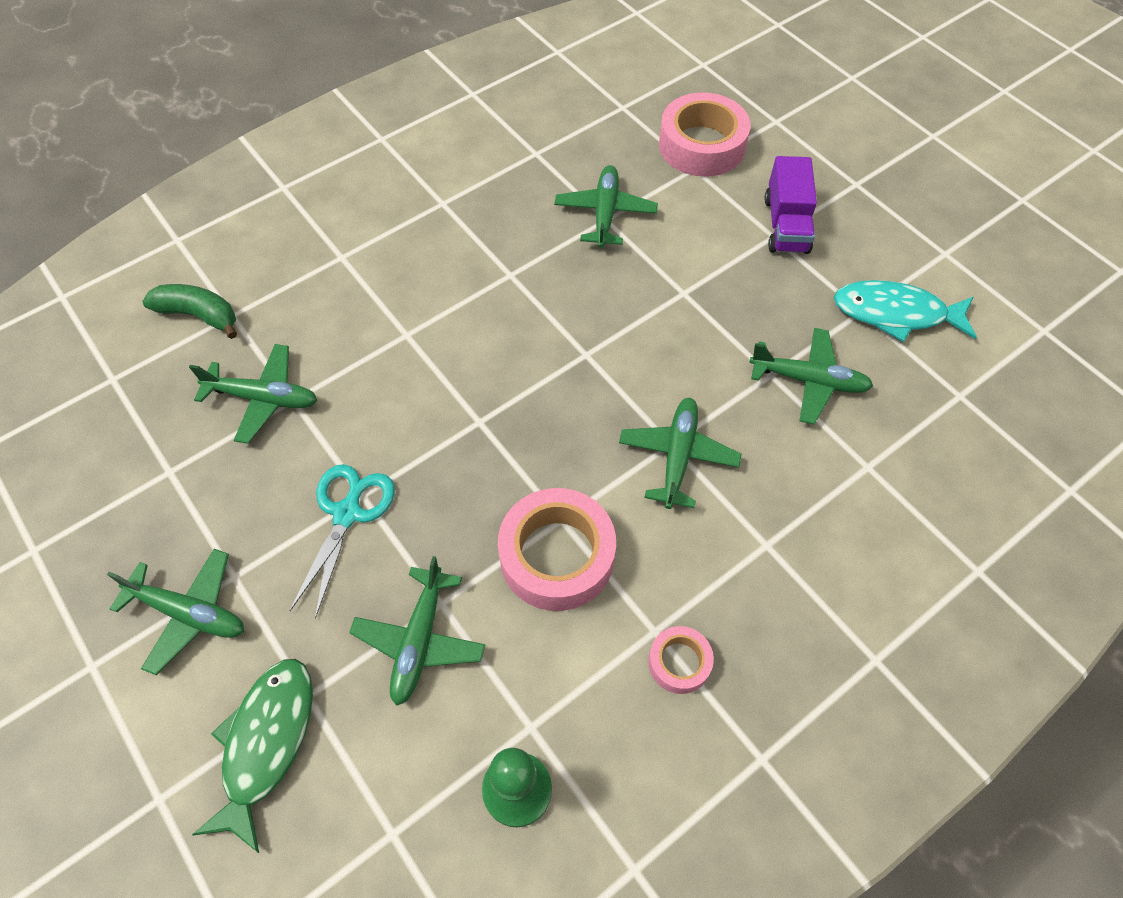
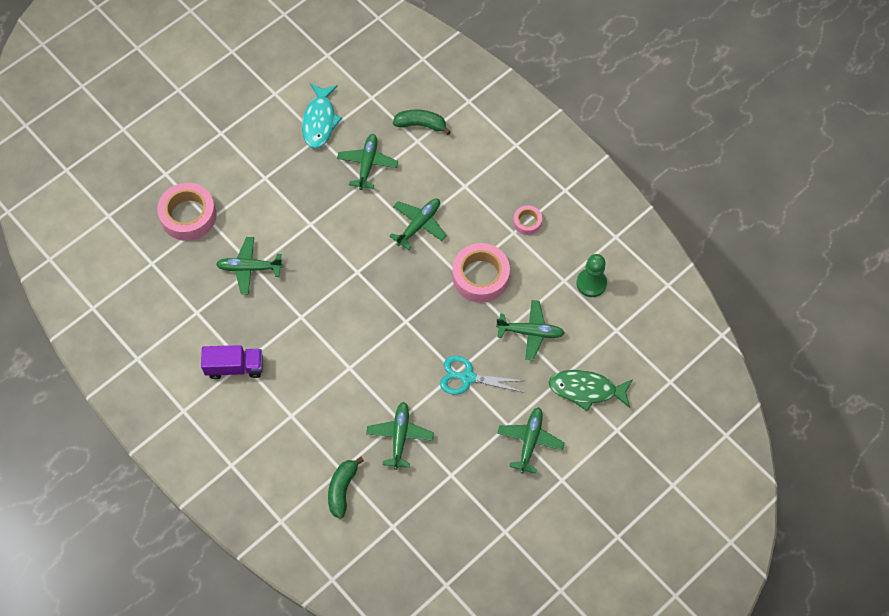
camera: 95 degrees left, 5 degrees up
green plane [619,398,742,509] -> green plane turned 120 degrees clockwise [389,199,447,250]
purple truck [765,156,817,254] -> purple truck moved to [201,345,263,379]
none -> green banana [393,110,451,135]

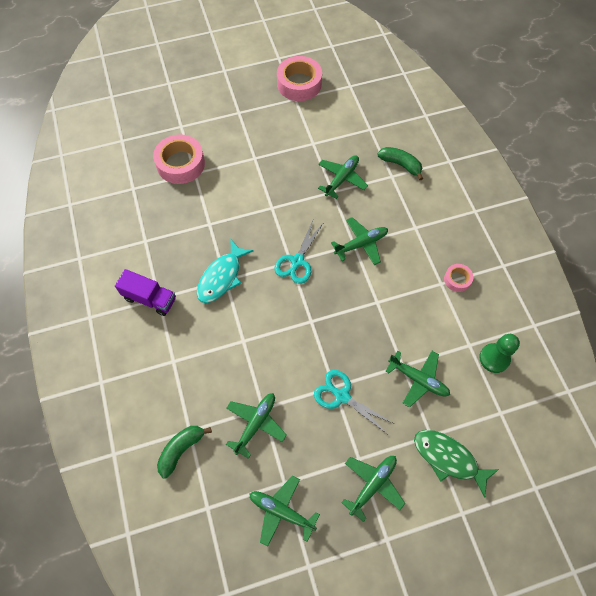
camera: 25 degrees right, 0 degrees up
green plane [216,237,283,294] -> green plane moved to [250,475,320,547]
turquoise fish [302,83,342,149] -> turquoise fish moved to [197,240,254,303]
pink tape [452,243,510,303] -> pink tape moved to [277,56,322,101]
none -> turquoise scissors [275,220,324,284]

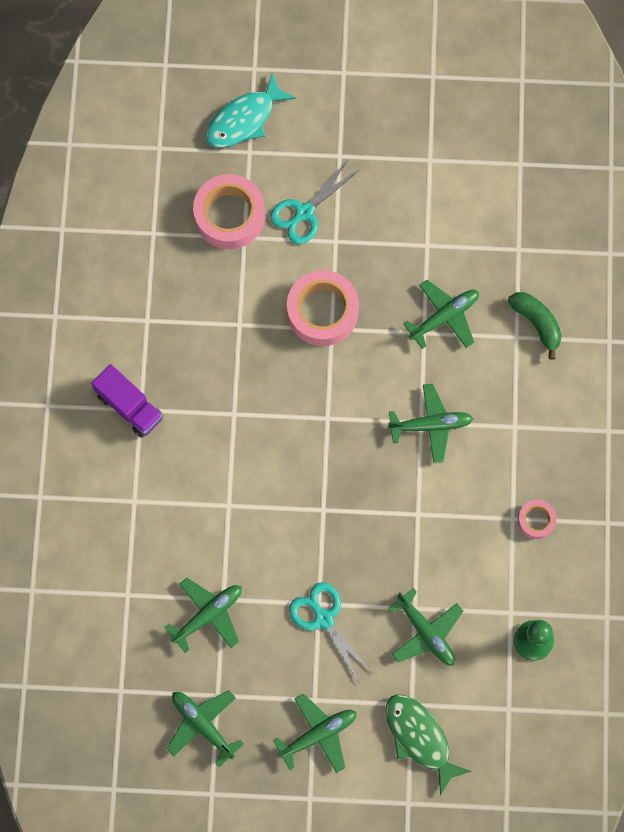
camera: 20 degrees right, 10 degrees up
green banana [157,426,212,478] -> none
turquoise fish [197,240,254,303] -> turquoise fish moved to [206,72,296,148]
turquoise scissors [275,220,324,284] -> turquoise scissors moved to [270,162,358,244]
pink tape [277,56,322,101] -> pink tape moved to [287,270,359,346]

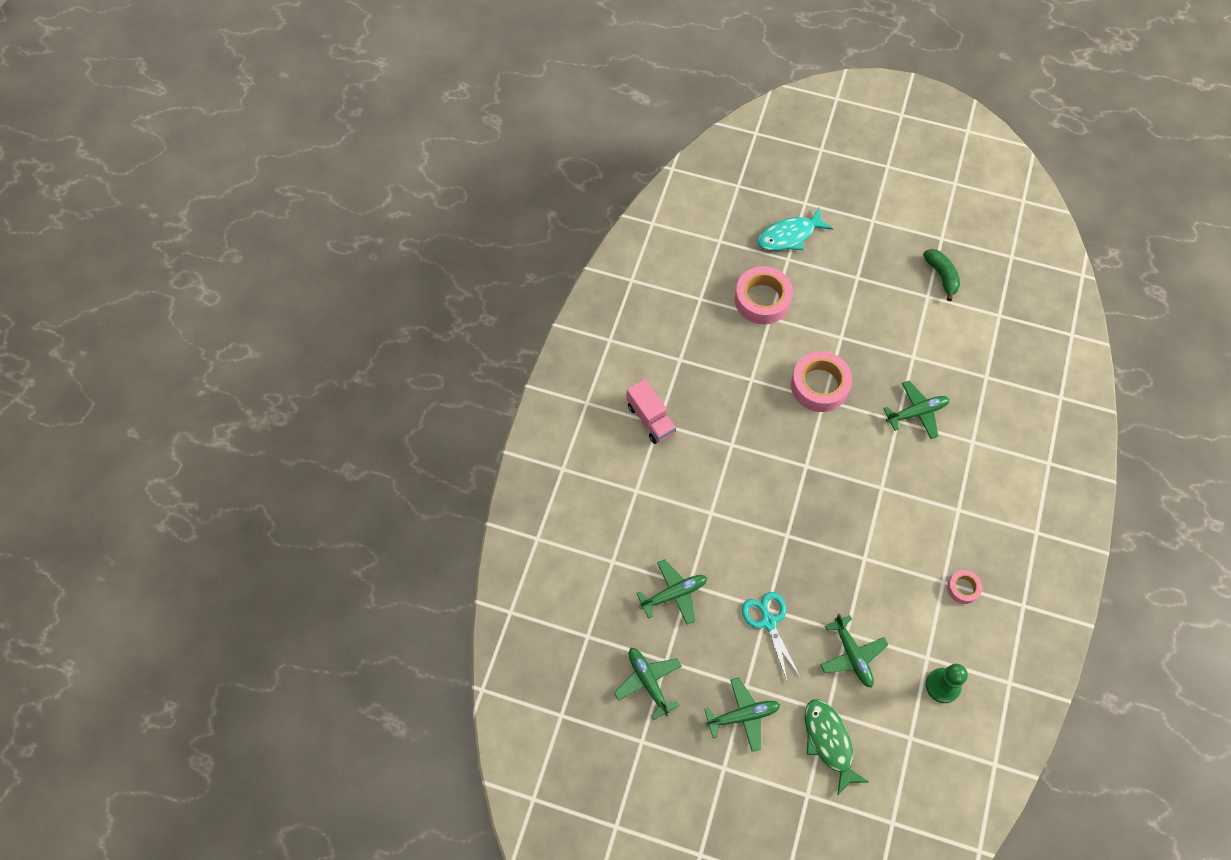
camera: 15 degrees right, 10 degrees down
purple truck [91,364,163,438] -> pink truck [627,379,676,444]
turquoise scissors [270,162,358,244] -> none
green plane [387,384,473,463] -> none
green banana [508,292,562,360] -> green banana moved to [923,249,960,301]

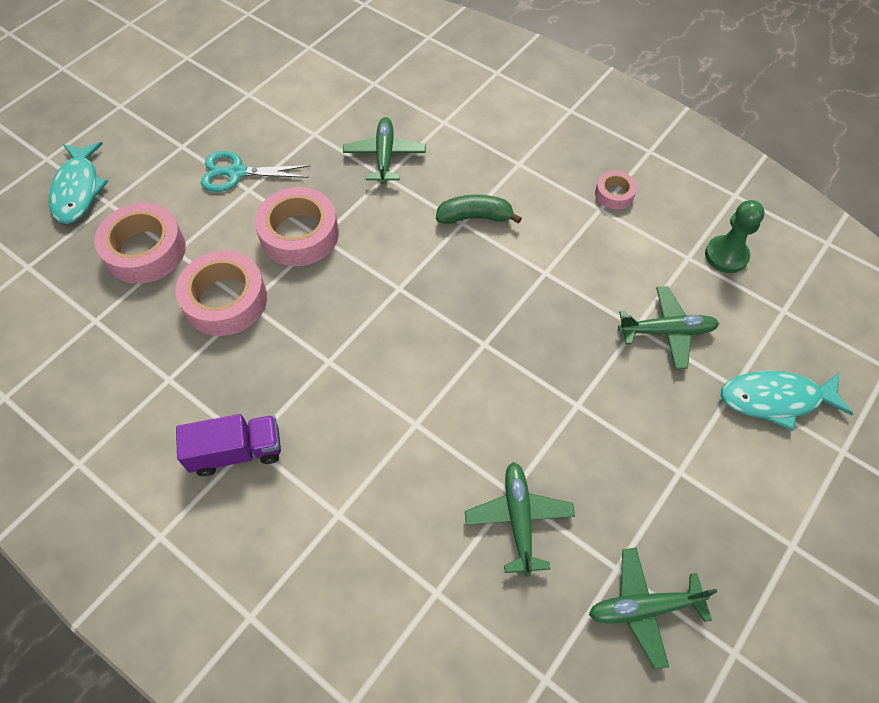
camera: 70 degrees left, 5 degrees down
pink truck [627,379,676,444] -> purple truck [176,414,281,476]
green plane [704,678,780,752] -> none
turquoise scissors [742,592,800,683] -> turquoise scissors moved to [201,151,310,192]
green fish [805,699,869,796] -> turquoise fish [721,371,853,431]
green banana [923,249,960,301] -> green banana moved to [436,195,522,224]
none -> pink tape [175,251,267,336]

